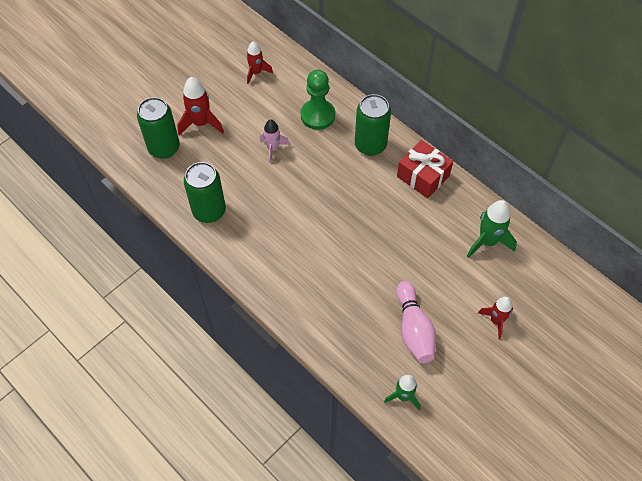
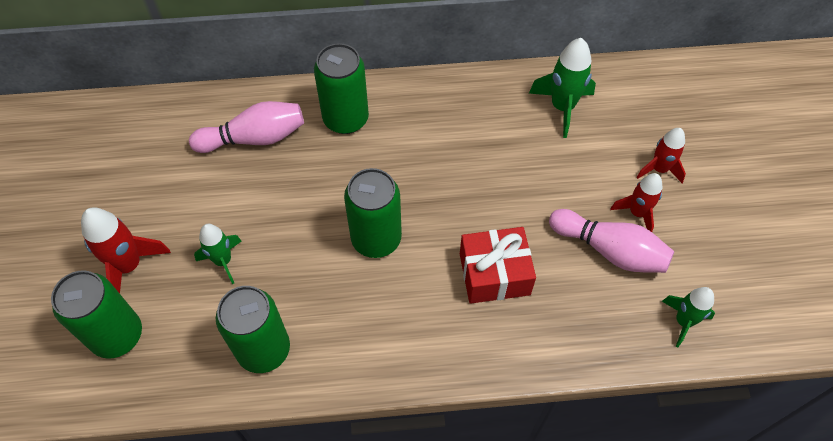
camera: 50 degrees left, 0 degrees up
red rocket [246,41,273,84] -> red rocket moved to [610,173,663,232]
pink rocket [260,119,290,163] -> none
green pawn [301,70,335,130] -> pink bowling pin [189,101,304,153]
red gift [397,140,453,198] -> red gift moved to [460,227,536,304]
none -> green rocket [194,224,242,284]
none -> green can [344,168,402,258]

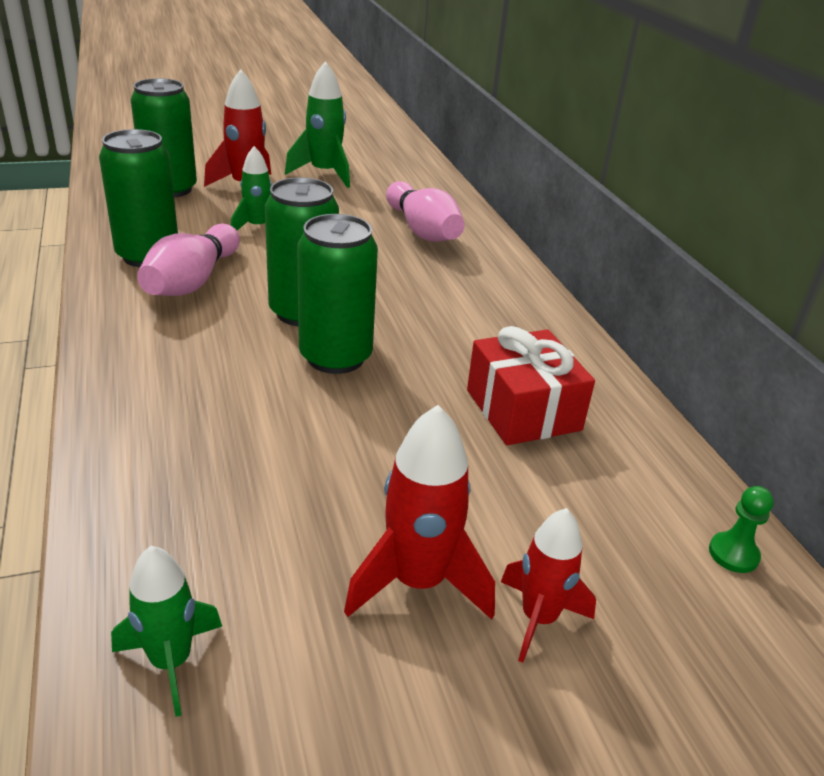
camera: 75 degrees right, 25 degrees down
green can [314,43,369,134] -> green can moved to [297,214,378,374]
red gift [460,227,536,304] -> red gift moved to [467,326,595,445]
green rocket [529,38,596,138] -> green rocket moved to [285,61,350,188]
pink bowling pin [549,209,674,273] -> pink bowling pin moved to [137,224,240,296]
red rocket [610,173,663,232] -> red rocket [344,405,495,619], size x1.50
none -> green pawn [709,486,774,573]

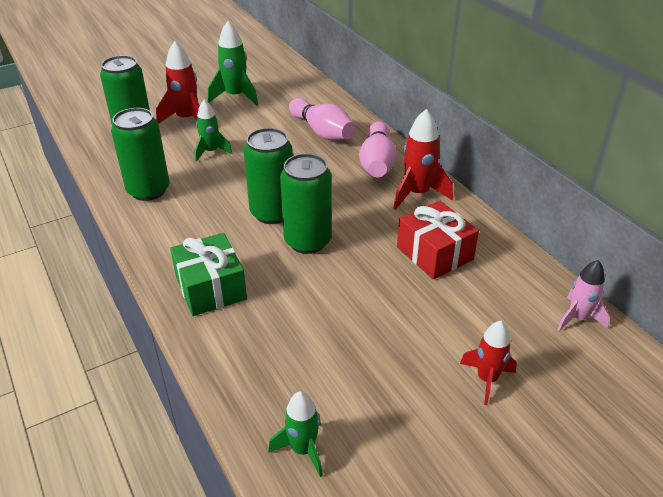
camera: 10 degrees left, 5 degrees up
pink bowling pin [137,224,240,296] -> pink bowling pin moved to [359,122,397,177]
red rocket [344,405,495,619] -> red rocket moved to [393,109,453,210]
green pawn [709,486,774,573] -> pink rocket [557,260,610,331]
none -> green gift [170,233,247,316]

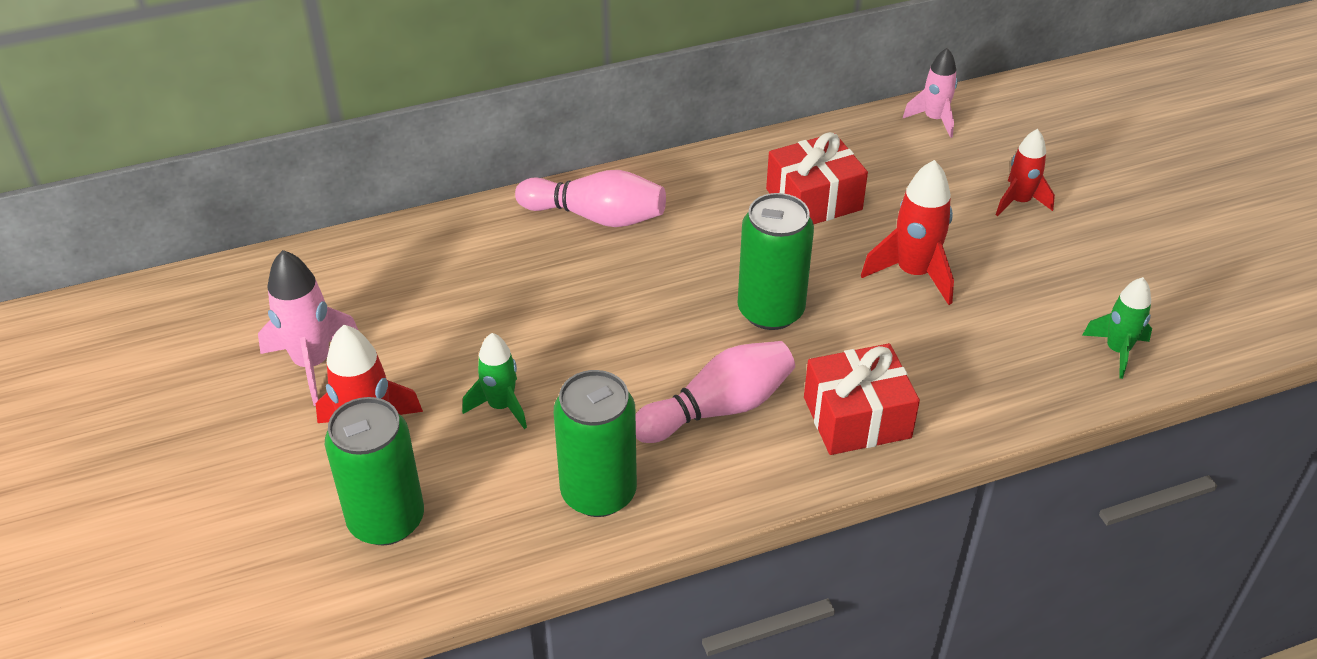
camera: 80 degrees left, 5 degrees up
green gift [170,233,247,316] -> red gift [804,343,920,455]
green rocket [208,21,258,106] -> pink rocket [258,250,358,406]
green can [244,128,293,224] -> none
pink bowling pin [289,98,356,140] -> pink bowling pin moved to [636,341,795,443]
red rocket [393,109,453,210] -> red rocket moved to [861,160,954,305]

